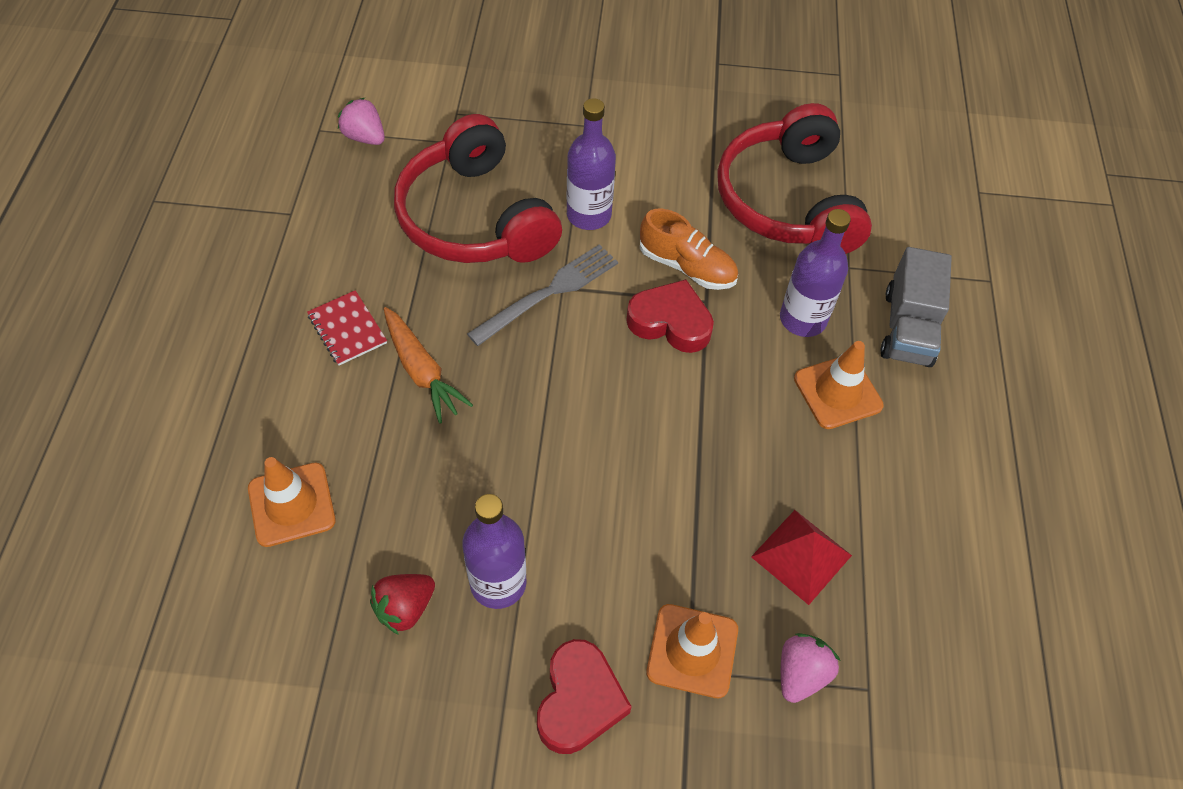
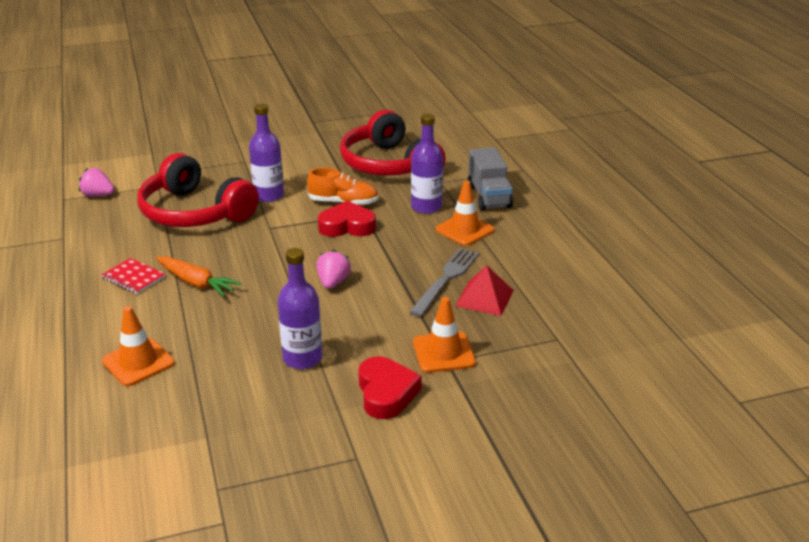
camera: 20 degrees left, 25 degrees down
red strawberry [370,574,435,635] -> none
grey fork [467,244,618,346] -> grey fork moved to [409,248,479,317]
pink strawberry [781,633,840,703] -> pink strawberry moved to [317,249,351,289]

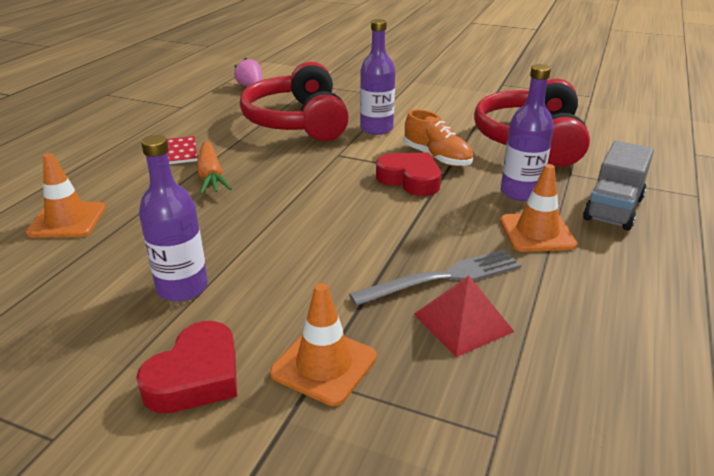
camera: 40 degrees right, 0 degrees up
pink strawberry [317,249,351,289] -> none

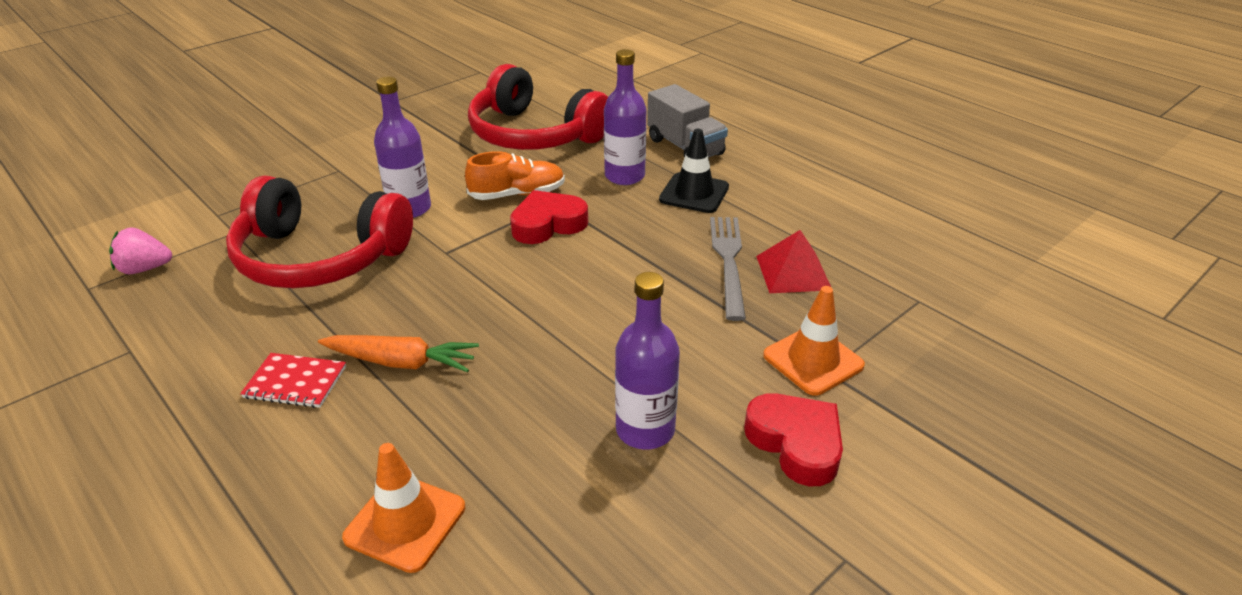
camera: 65 degrees left, 5 degrees up
orange traffic cone [500,164,577,252] -> black traffic cone [659,129,729,213]

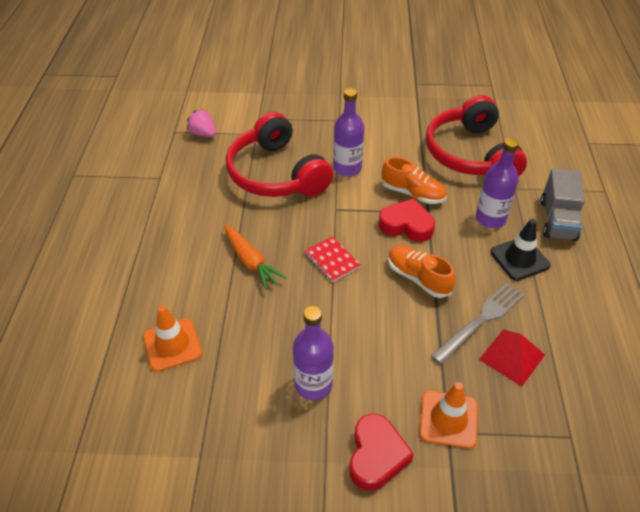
camera: 45 degrees right, 10 degrees up
red notebook [240,353,346,408] -> red notebook moved to [305,236,361,282]
none -> orange shoe [388,245,455,298]

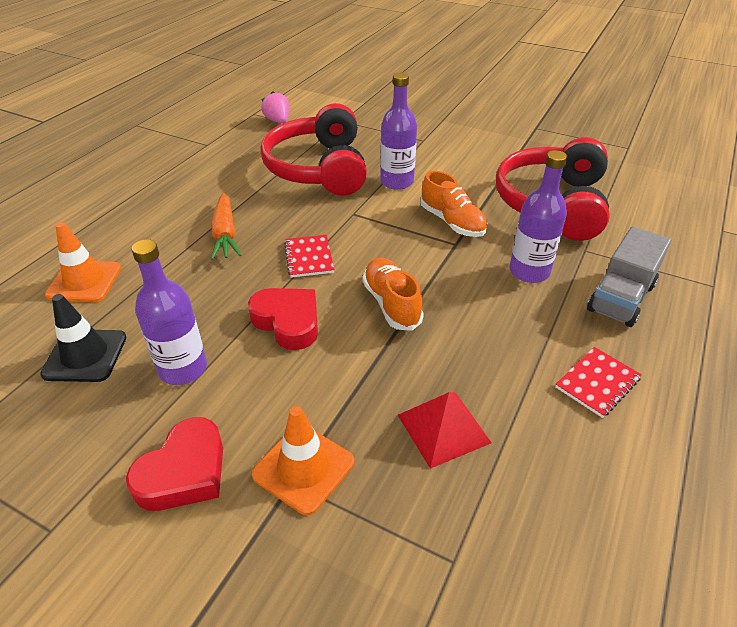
camera: 25 degrees right, 5 degrees down
red heart [379,198,435,242] -> red heart moved to [248,288,318,350]
grey fork [431,283,525,365] -> none
black traffic cone [490,219,551,281] -> black traffic cone moved to [40,294,126,382]
none -> red notebook [555,347,642,418]

